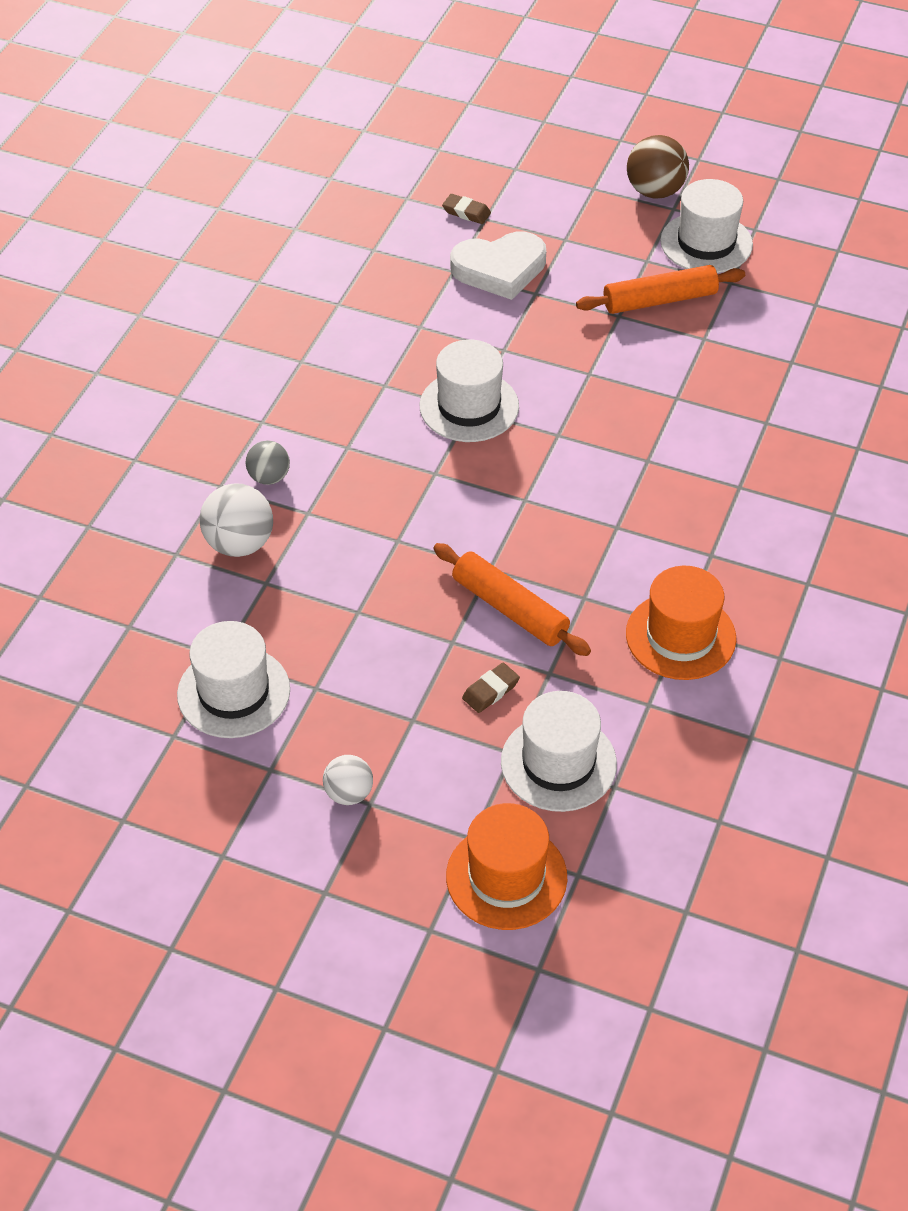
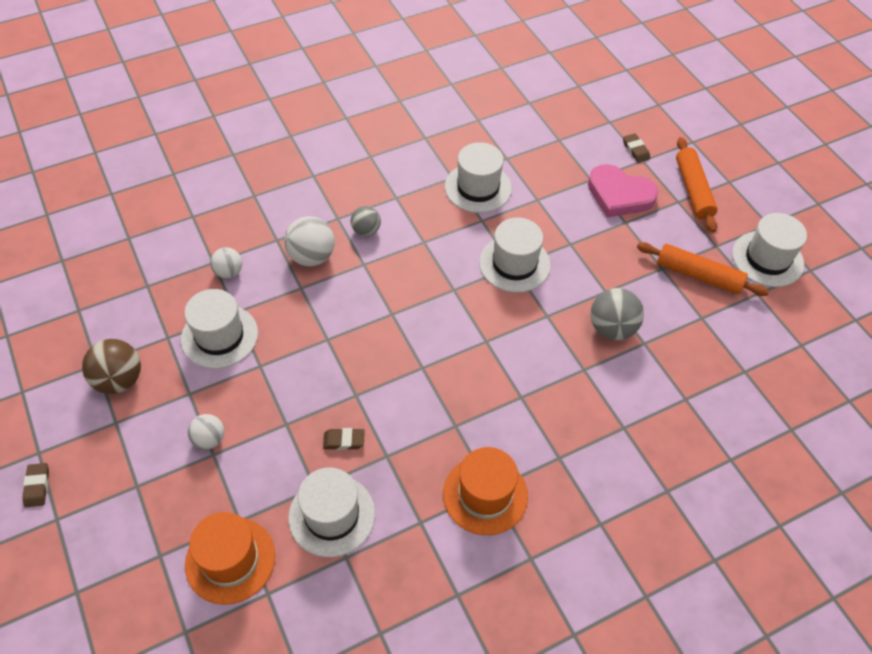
camera: 40 degrees right, 5 degrees up
orange rolling pin [433,543,591,656] -> orange rolling pin moved to [676,137,718,233]
white heart [450,232,546,300] -> pink heart [588,164,659,217]
brown ball [627,135,689,199] -> brown ball moved to [82,339,141,394]
none -> brown eraser [22,463,49,507]
none -> white ball [210,247,242,279]
none -> white hat [445,142,512,213]
none -> grey ball [590,288,644,340]

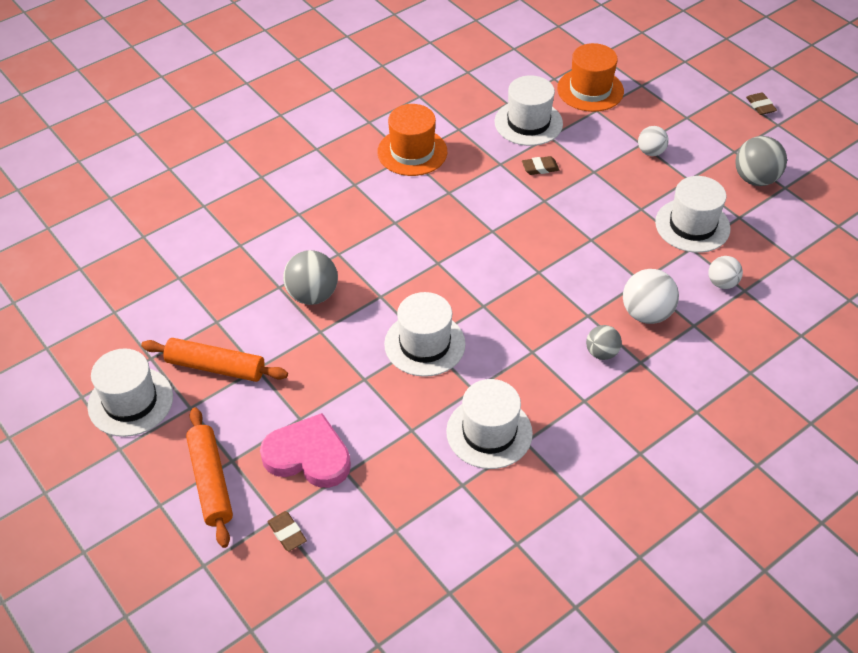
camera: 170 degrees right, 5 degrees down
brown ball [82,339,141,394] -> grey ball [735,136,787,186]

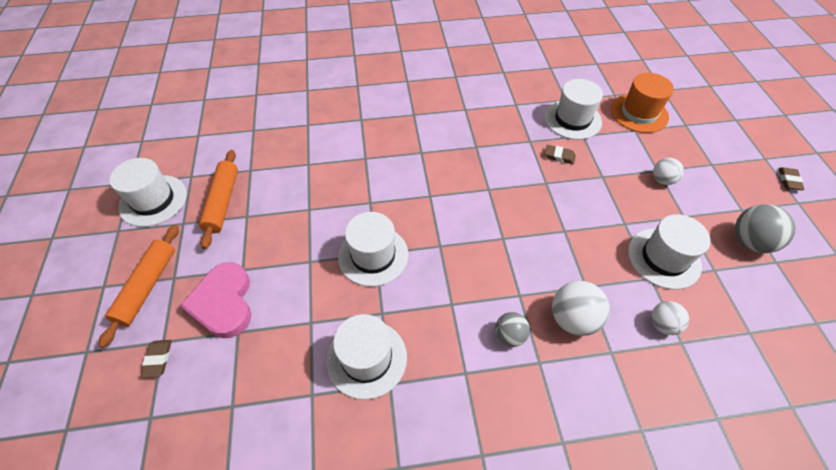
camera: 30 degrees right, 5 degrees up
orange rolling pin [141,338,288,382] -> orange rolling pin turned 45 degrees clockwise [199,150,238,249]
pink heart [260,413,351,488] -> pink heart turned 150 degrees counterclockwise [180,262,252,338]
grey ball [283,250,338,305] -> none
orange hat [377,104,447,176] -> none

